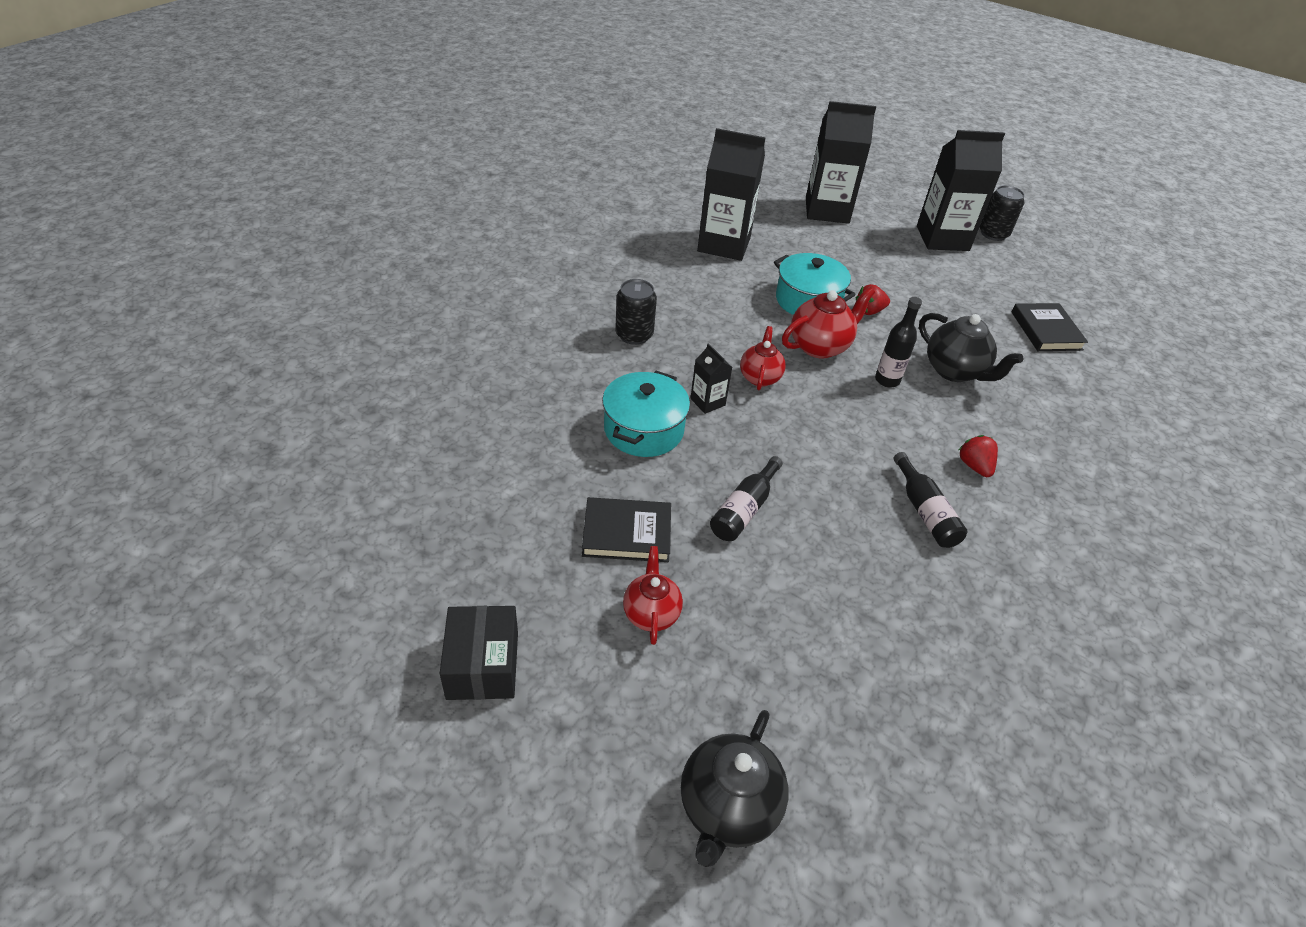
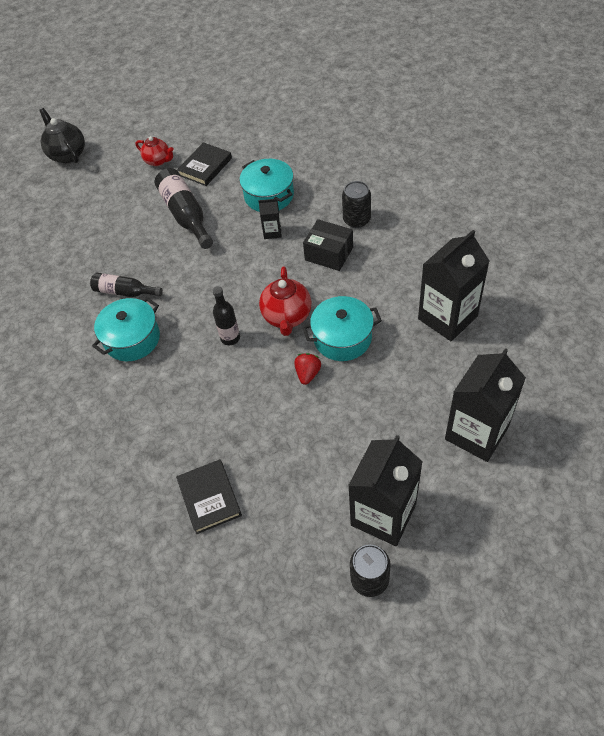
camera: 130 degrees right, 10 degrees up
black box [440,606,518,700] -> black box moved to [303,219,353,271]
black bottle [710,456,783,541] -> black bottle [155,168,213,249], size x1.57
red teapot [740,326,786,390] -> none
black teapot [919,313,1023,382] -> none
red strawberry [959,435,998,477] -> turquoise pot [92,297,160,361]
black book [1012,303,1088,351] -> black book turned 45 degrees clockwise [176,459,242,534]

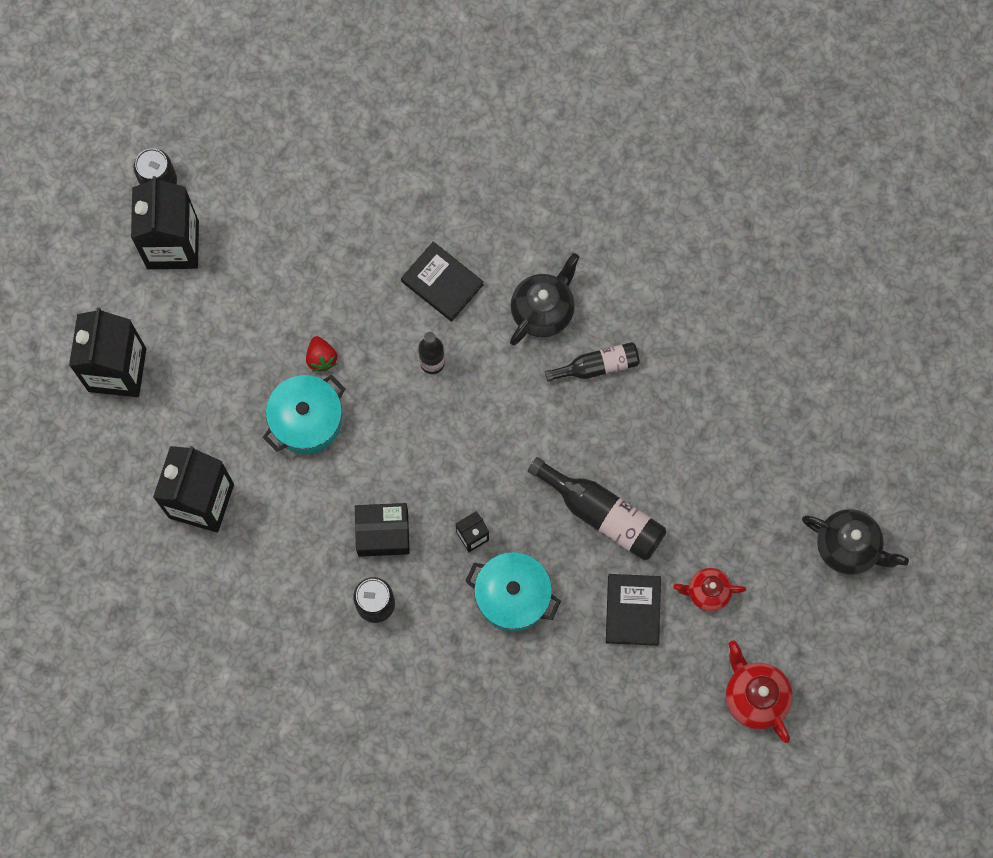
camera: 145 degrees right, 20 degrees up
turquoise pot [92,297,160,361] -> black teapot [510,253,579,345]
black book [176,459,242,534] -> black book moved to [401,242,484,322]
red teapot [259,266,311,336] -> red teapot moved to [726,641,793,743]

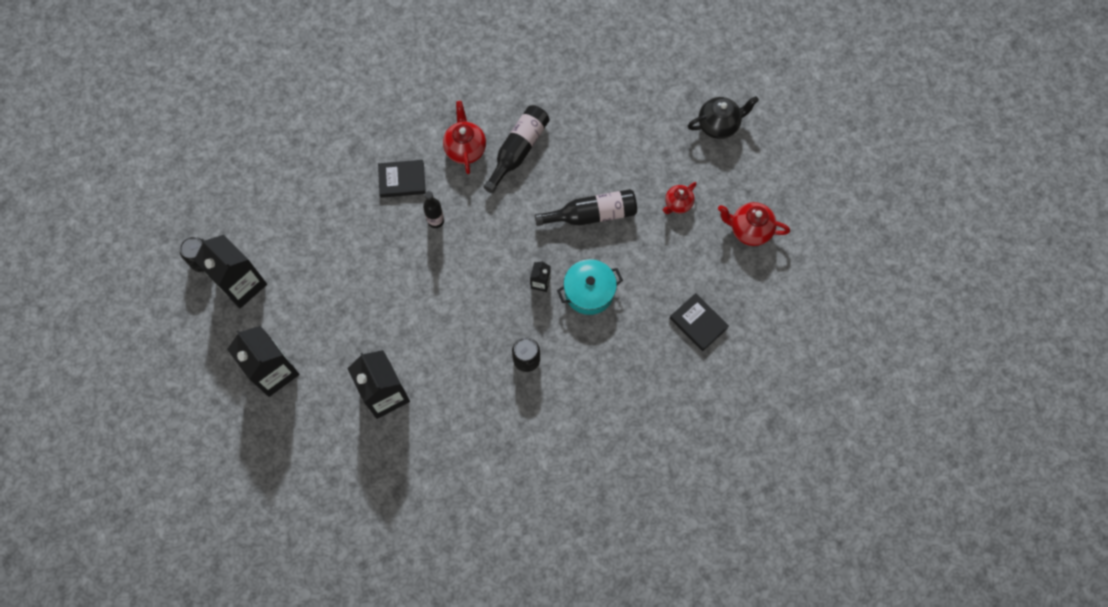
camera: 45 degrees left, 5 degrees down
turquoise pot [263,375,345,454] -> none
red strawberry [306,336,337,372] -> none
black box [355,503,410,557] -> none
black teapot [510,253,579,345] -> red teapot [443,101,486,174]
black bottle [545,342,640,382] -> black bottle [483,105,550,193], size x1.57
black book [606,574,661,646] -> black book moved to [670,293,729,351]

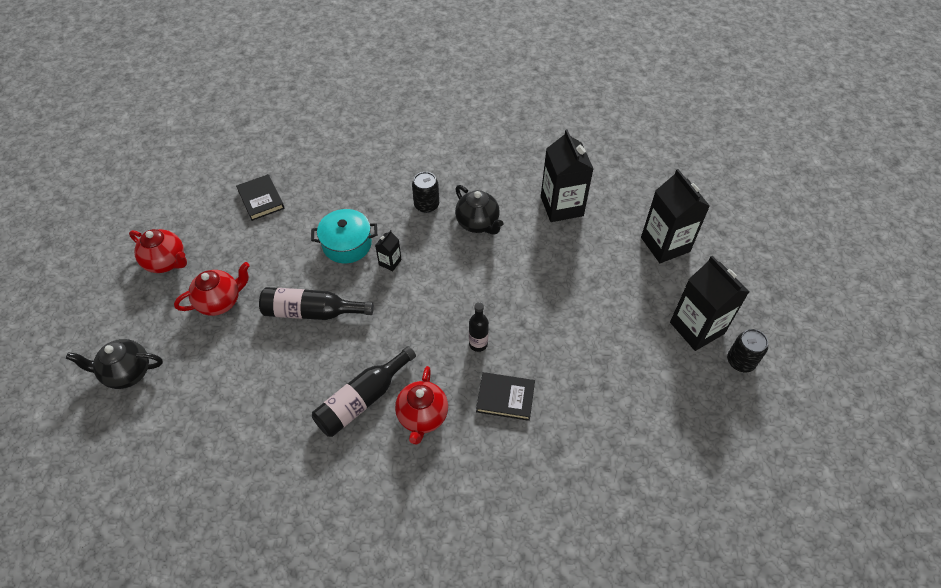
camera: 165 degrees left, 15 degrees down
red teapot [663,182,697,214] -> red teapot [174,262,250,316], size x1.51
none -> black teapot [455,185,503,235]

